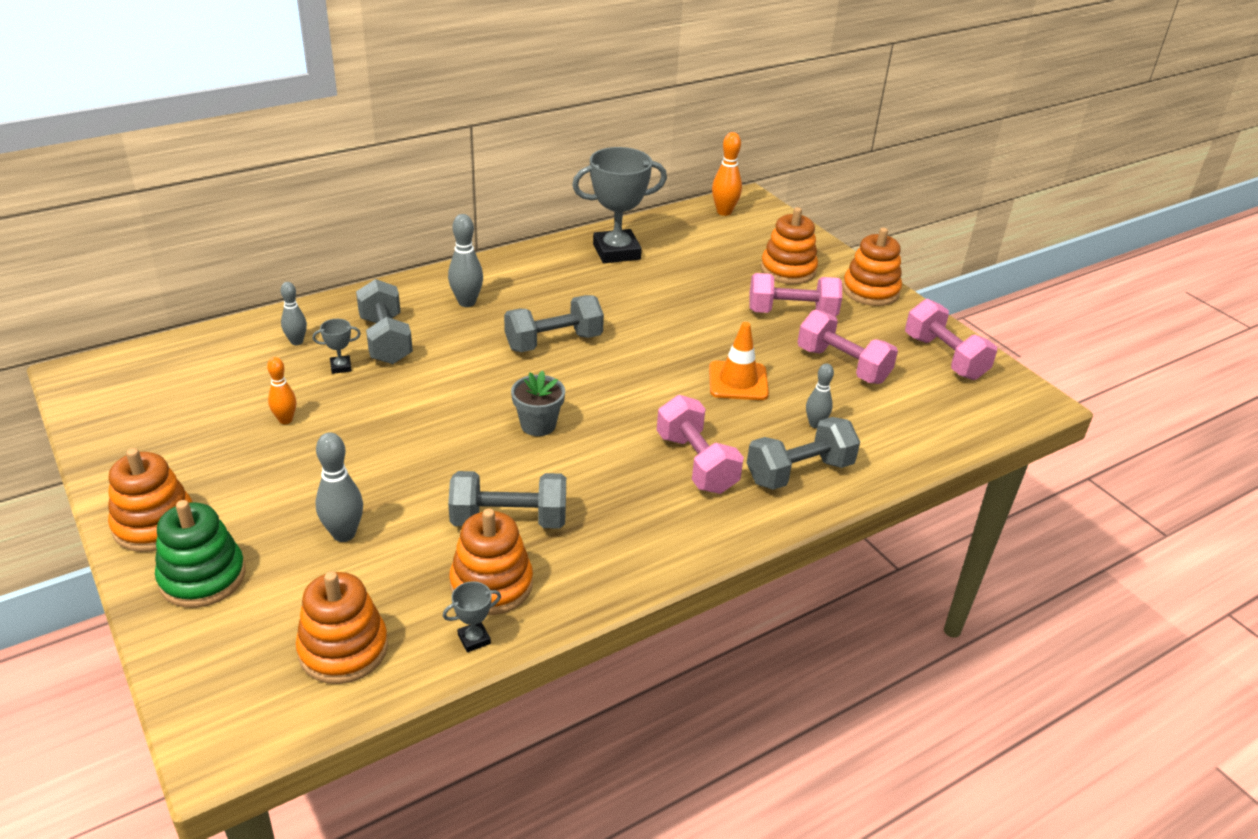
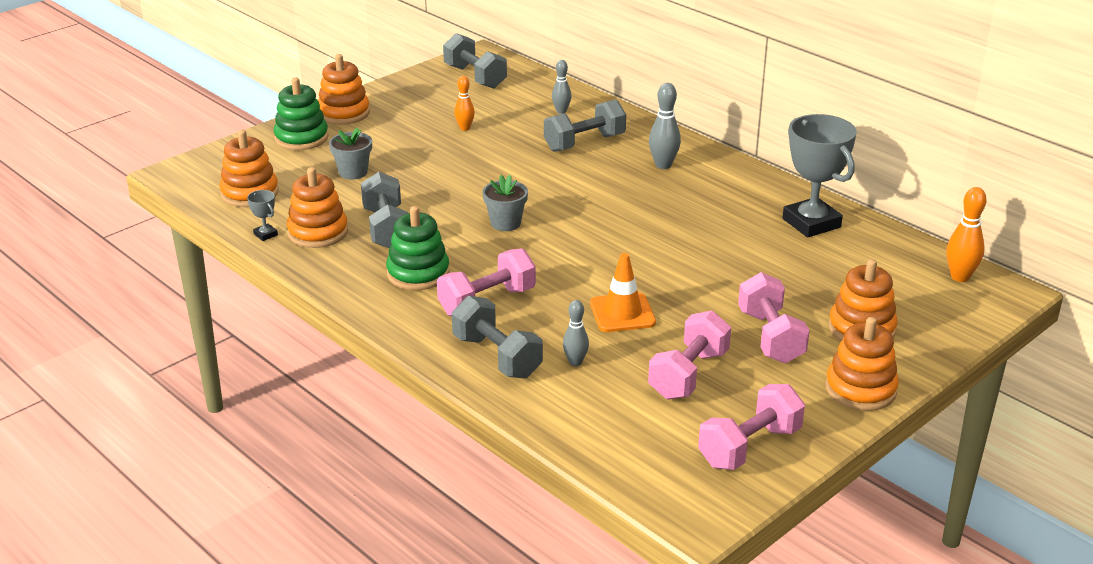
camera: 80 degrees right, 5 degrees down
grey trophy [312,319,361,374] -> none
grey bowling pin [315,432,363,542] -> grey flower pot [329,127,372,180]
grey dumbbell [504,295,604,352] -> grey dumbbell moved to [443,33,507,89]
none -> green stacking toy [386,206,450,290]

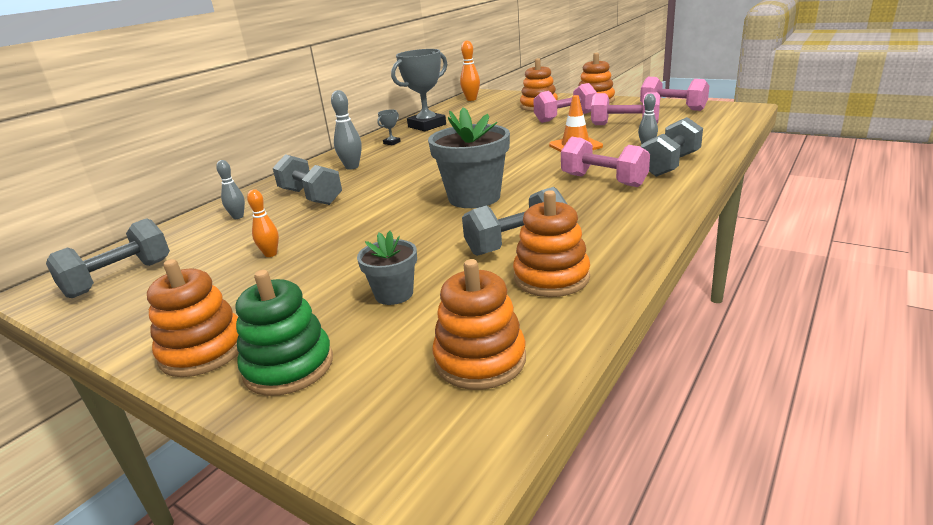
camera: 100 degrees left, 5 degrees down
grey trophy [247,190,278,241] -> grey trophy moved to [377,110,401,145]
green stacking toy [386,206,450,290] -> none
grey flower pot [482,175,528,231] -> grey flower pot [428,107,510,208], size x1.82

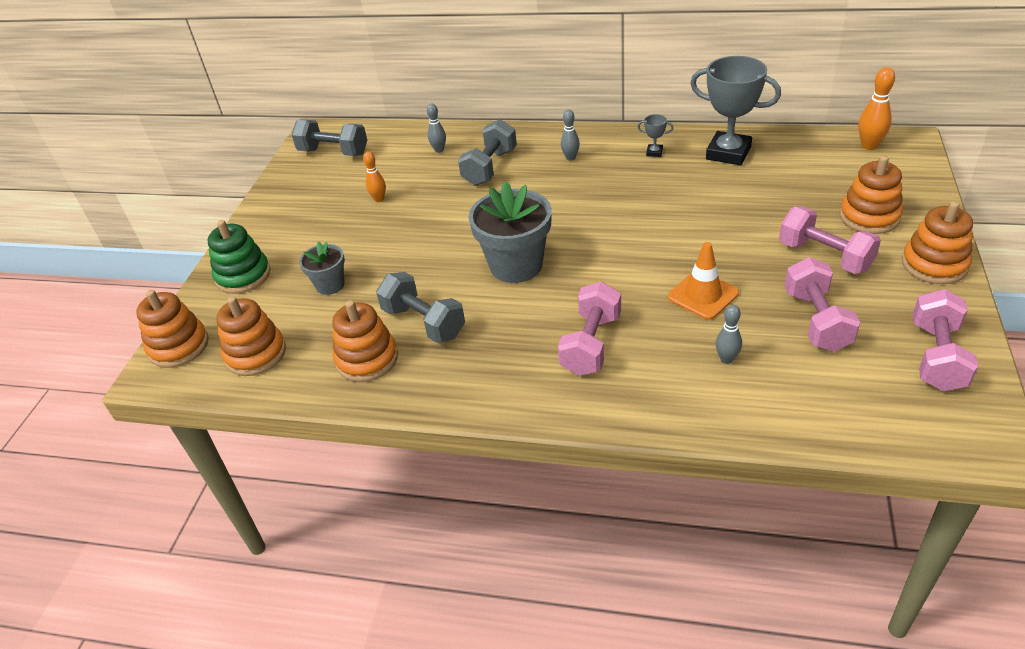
camera: 70 degrees right, 15 degrees up
orange stacking toy [147,259,239,377] -> orange stacking toy moved to [136,290,209,368]
grey bowling pin [331,90,362,170] -> grey bowling pin [561,110,580,161], size x0.66
grey dumbbell [641,117,703,177] -> none

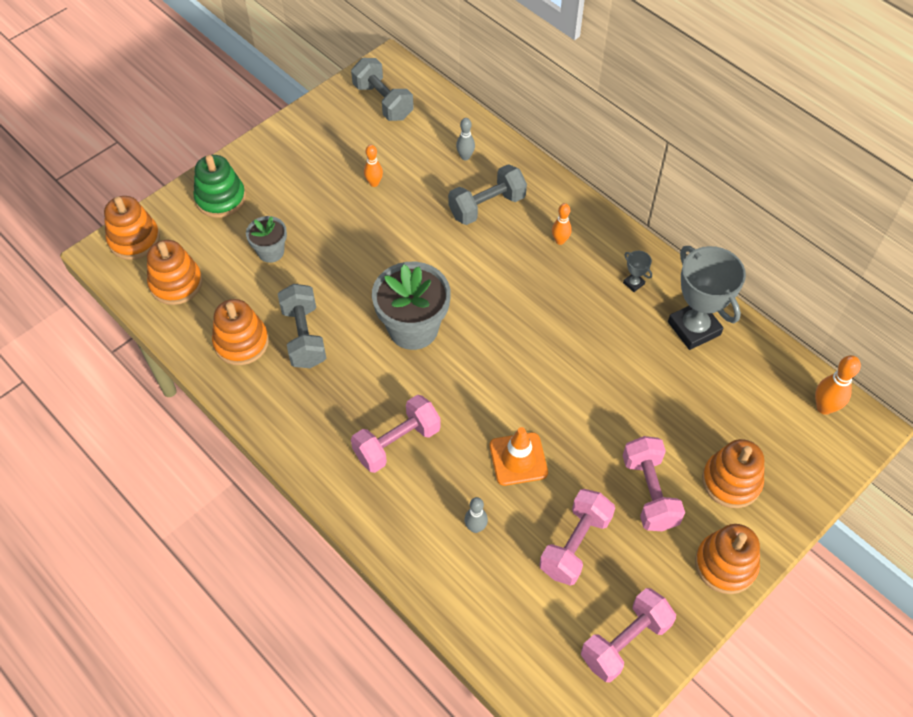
camera: 30 degrees right, 15 degrees up
grey bowling pin [561,110,580,161] -> orange bowling pin [552,203,572,245]

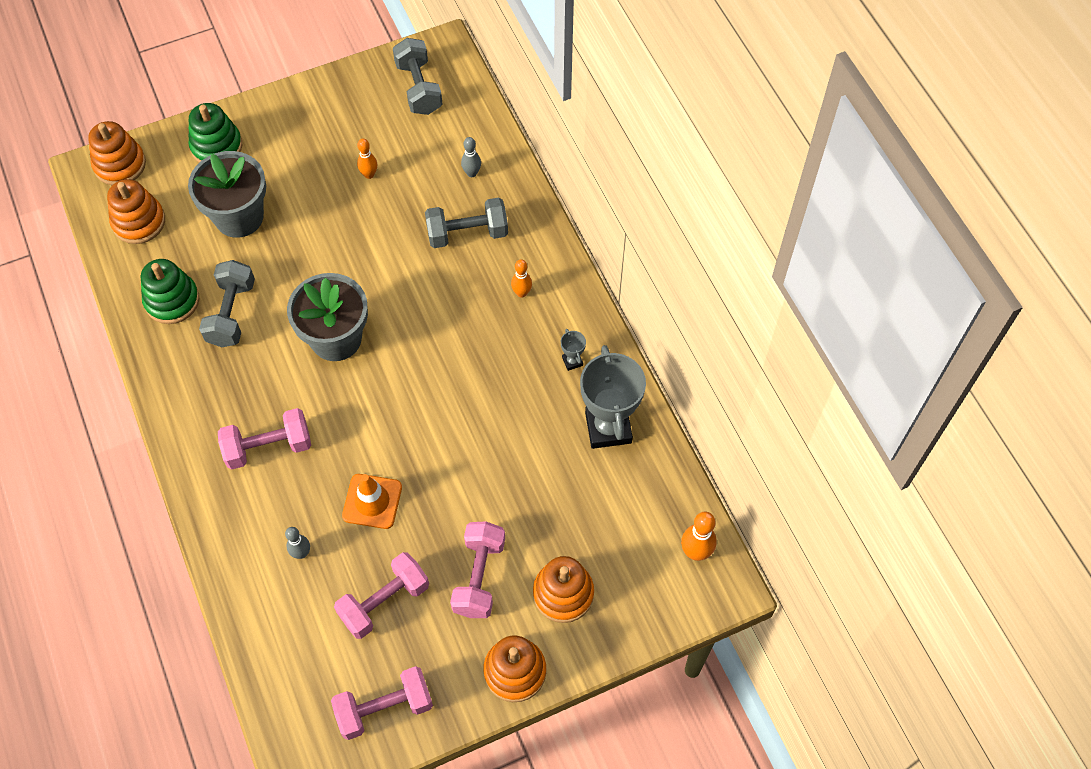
camera: 20 degrees right, 5 degrees up
orange stacking toy [212,299,269,365] -> green stacking toy [141,259,199,324]
grey flower pot [246,216,287,263] -> grey flower pot [188,151,266,238], size x1.82

